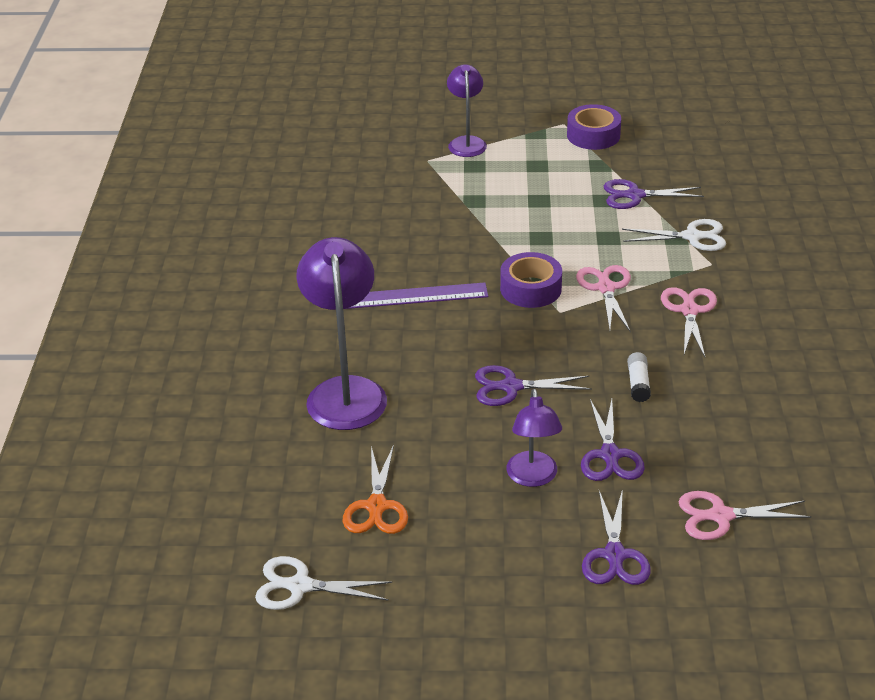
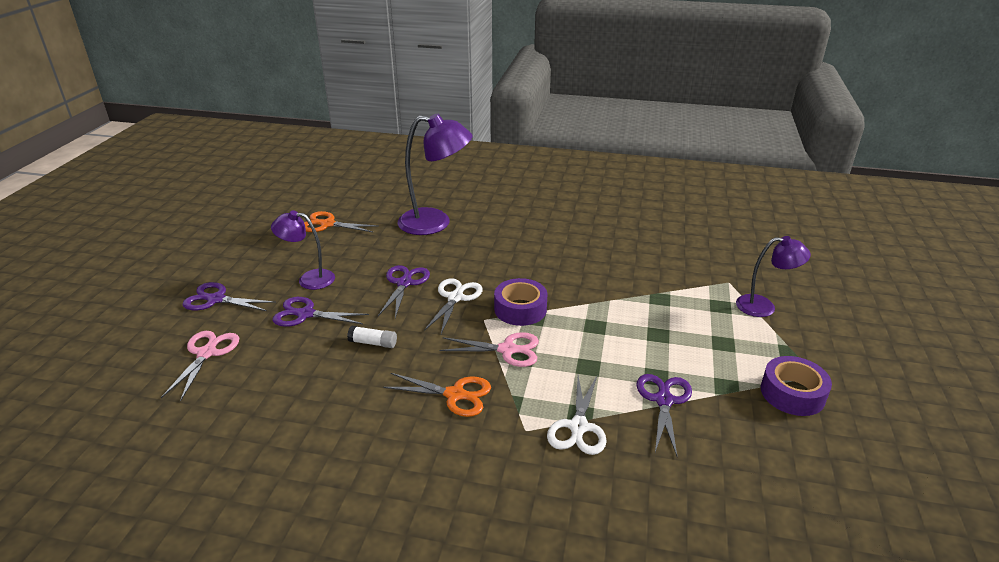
camera: 100 degrees right, 5 degrees down
white scissors [255,556,392,610] -> white scissors moved to [424,278,483,334]
purple ruler [346,282,488,309] -> none
pink scissors [661,287,717,357] -> orange scissors [383,373,491,417]

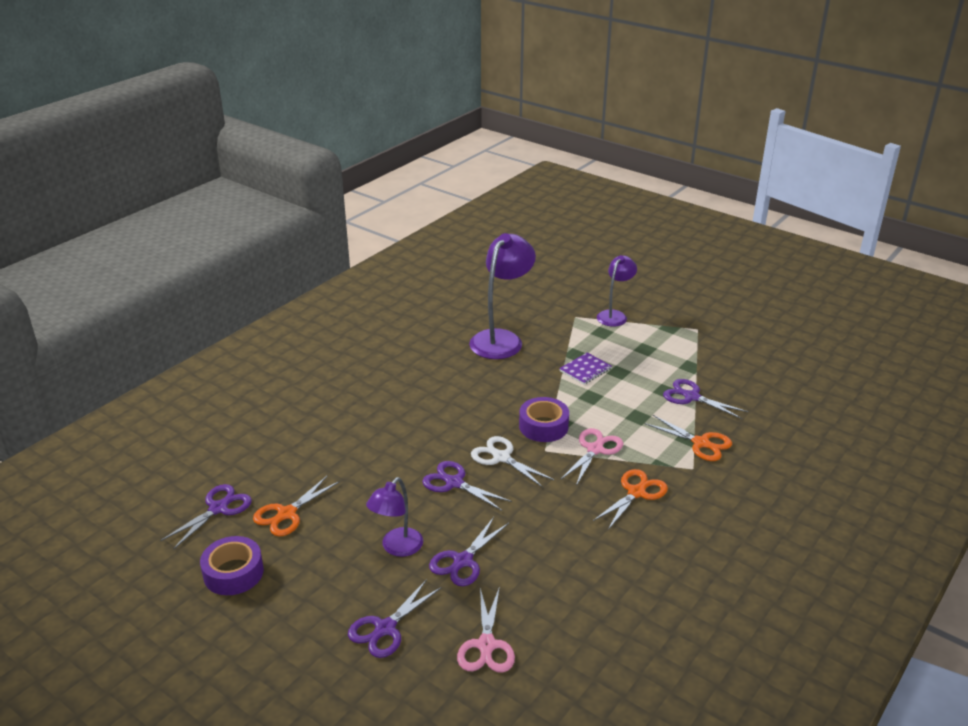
camera: 65 degrees left, 0 degrees up
pink scissors [161,331,239,401] -> pink scissors turned 120 degrees counterclockwise [457,587,515,673]
white glue stick [347,326,397,348] -> none
purple lamp [397,113,472,235] -> purple lamp moved to [469,233,536,359]
white scissors [547,376,607,455] -> orange scissors [645,415,732,461]
purple tape [761,356,832,416] -> purple tape moved to [200,536,264,595]
none -> purple scissors [160,484,252,550]
none -> purple notebook [559,353,612,385]

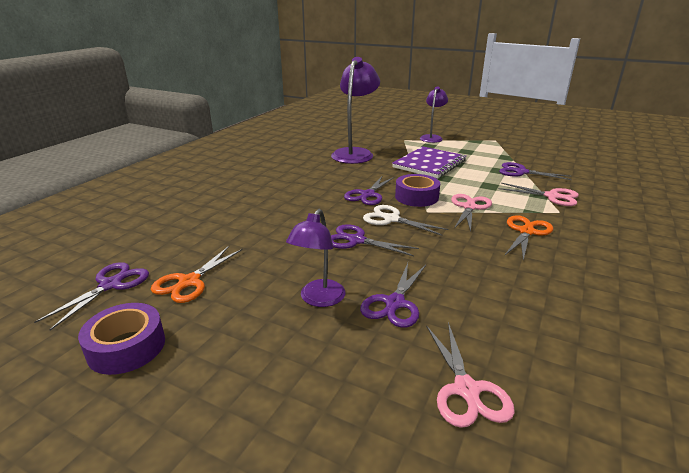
camera: 10 degrees left, 5 degrees down
purple scissors [348,579,442,658] -> purple scissors moved to [344,175,394,205]
purple notebook [559,353,612,385] -> purple notebook [392,146,466,178], size x1.86
orange scissors [645,415,732,461] -> pink scissors [498,183,579,206]

